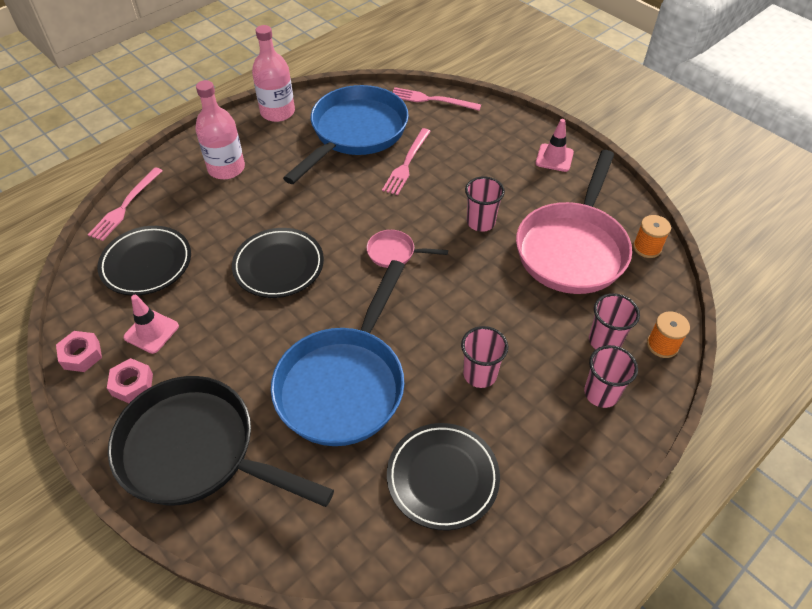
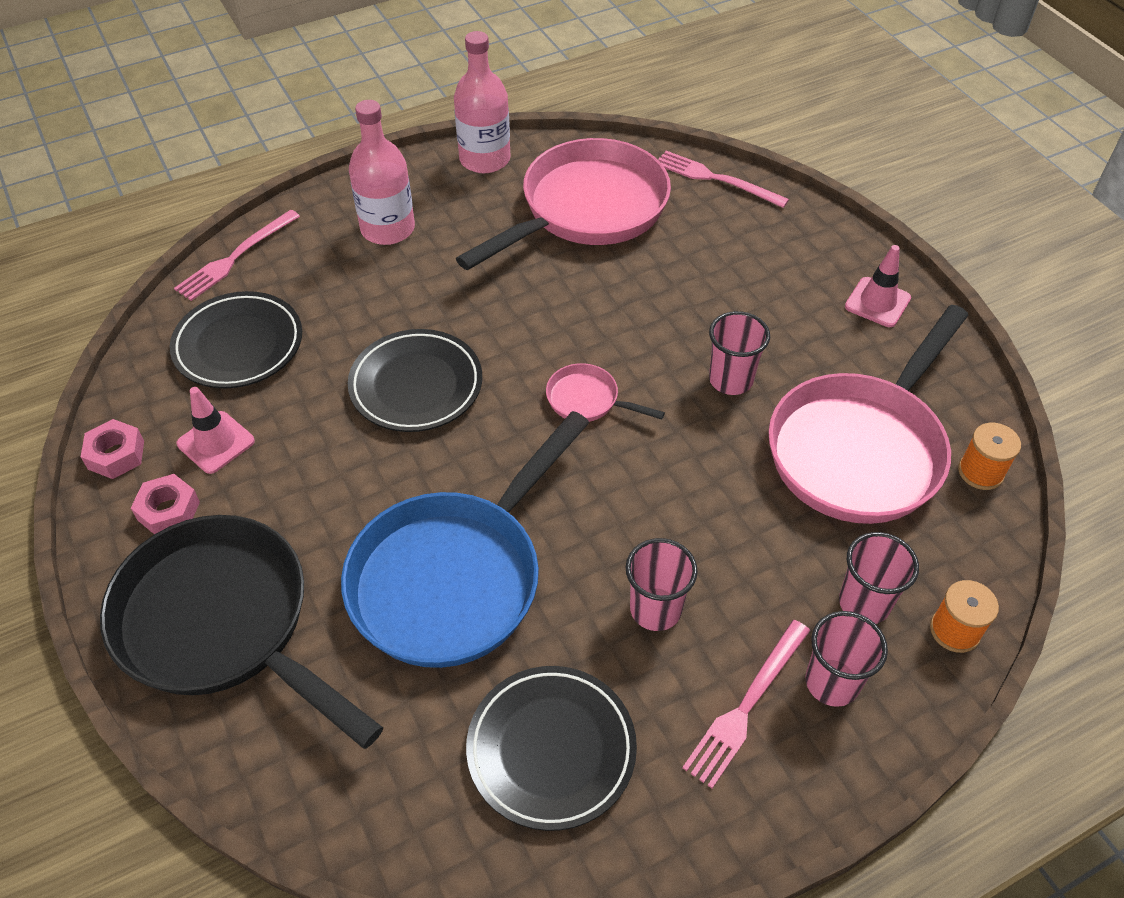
camera: 15 degrees right, 0 degrees up
blue pan [283,85,409,184] -> pink pan [456,138,671,270]
pink fork [382,128,431,195] -> pink fork moved to [682,620,810,789]

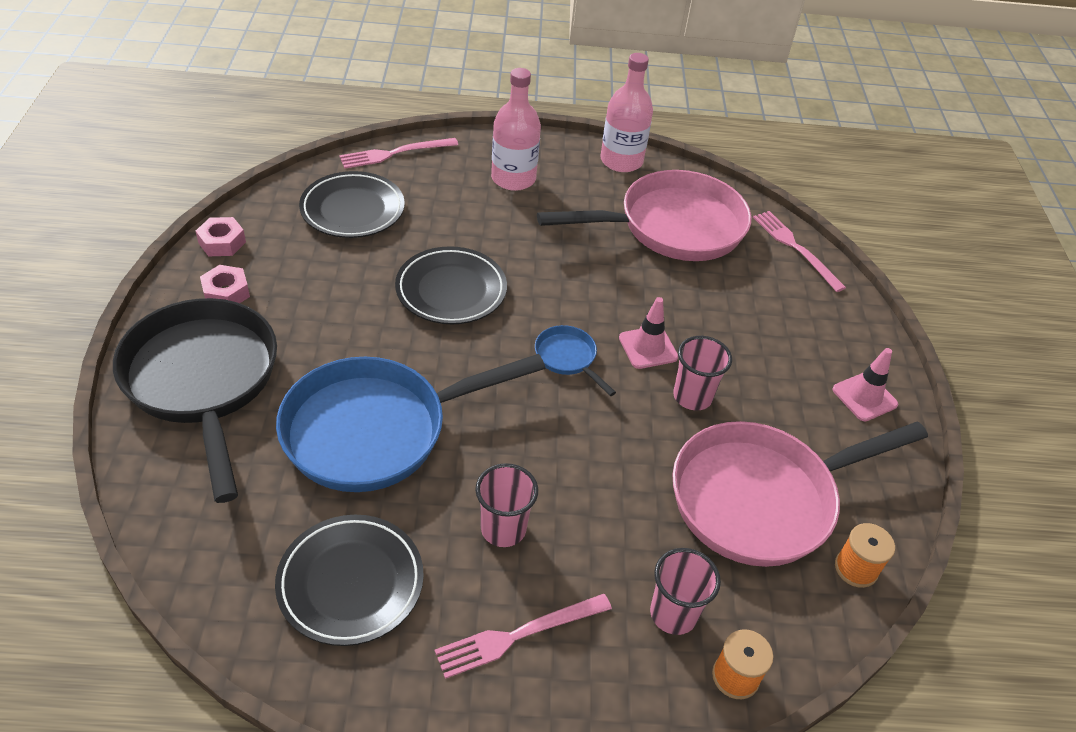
camera: 25 degrees right, 5 degrees down
pink traffic cone [177,387,255,474] -> pink traffic cone moved to [619,297,678,369]
pink pan [546,363,665,422] -> blue pan [535,325,616,396]
pink cup [805,611,888,707] -> none

